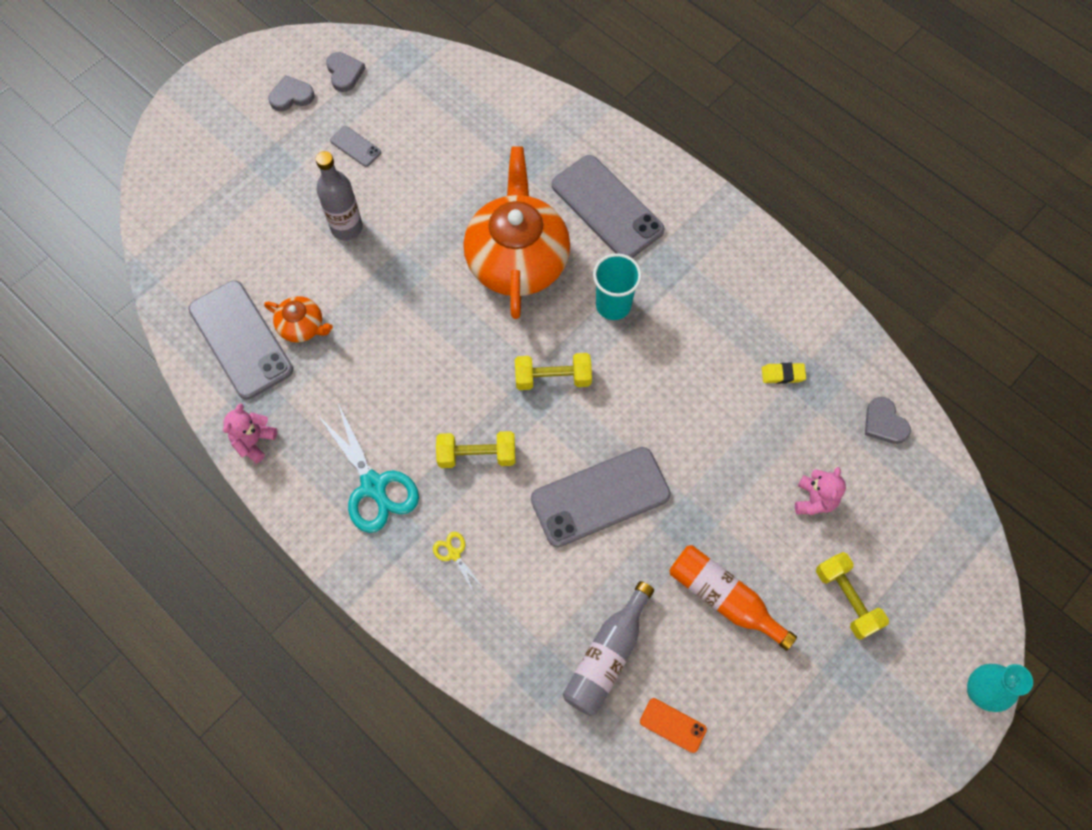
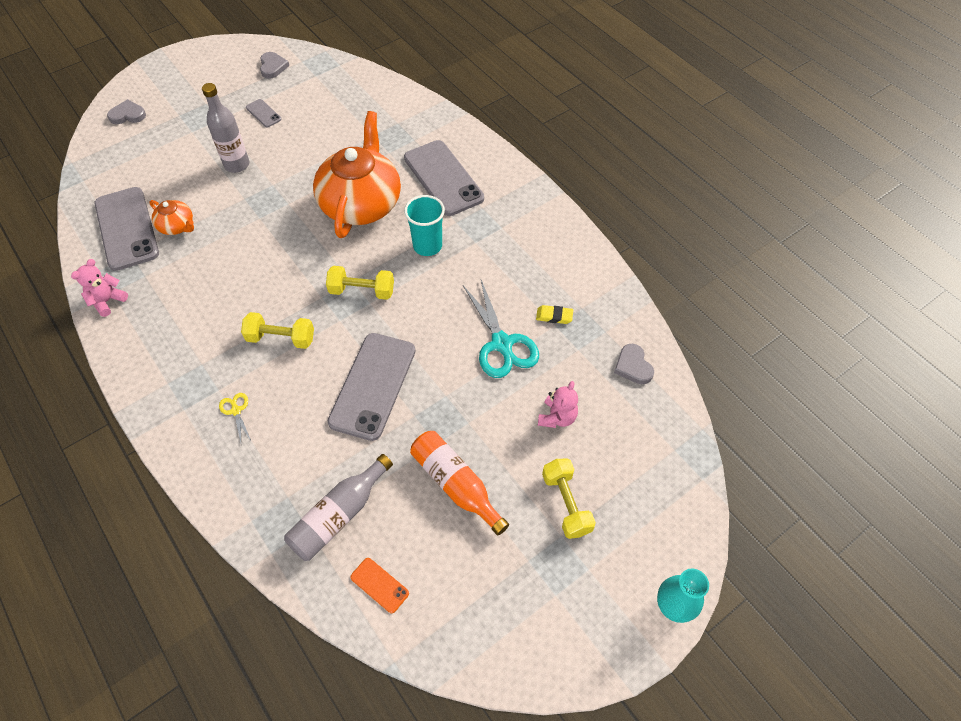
camera: 10 degrees right, 10 degrees down
grey heart [268,75,314,111] -> grey heart moved to [107,99,146,124]
turquoise scissors [319,404,419,533] -> turquoise scissors moved to [463,280,539,378]
grey phone [531,447,671,547] -> grey phone turned 60 degrees counterclockwise [328,333,416,441]

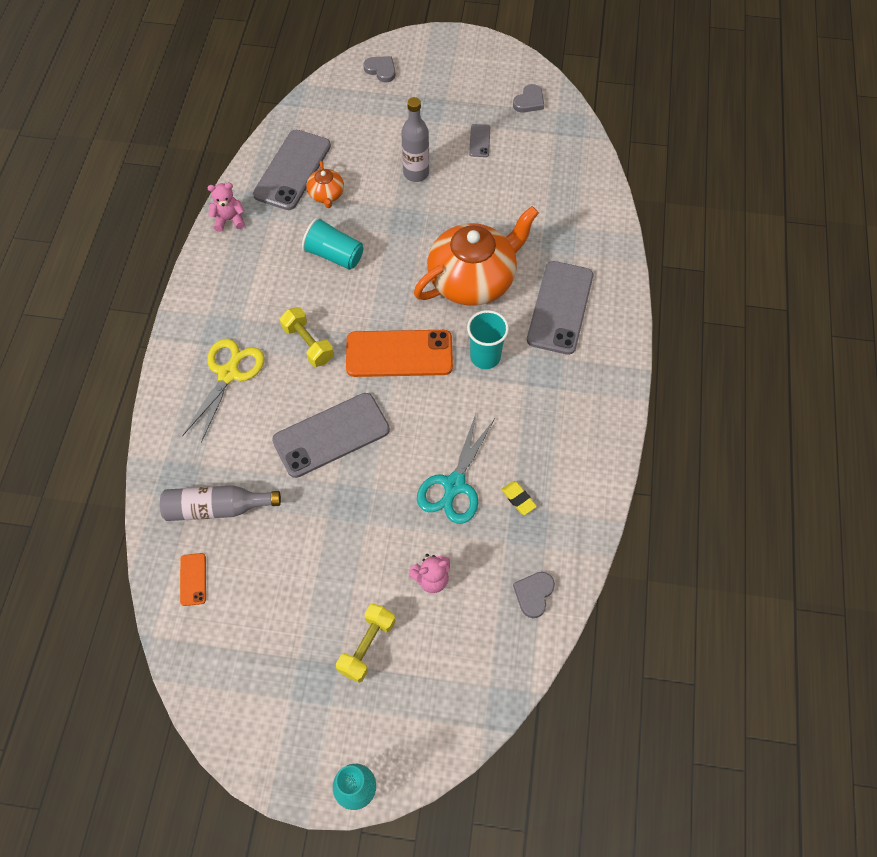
camera: 45 degrees right, 5 degrees up
yellow scissors [219,393,251,442] -> yellow scissors [182,339,265,443], size x2.18
yellow dumbbell [326,266,394,300] -> orange phone [346,330,453,377]
orange bottle [410,431,509,536] -> none
none -> turquoise cup [302,217,363,270]

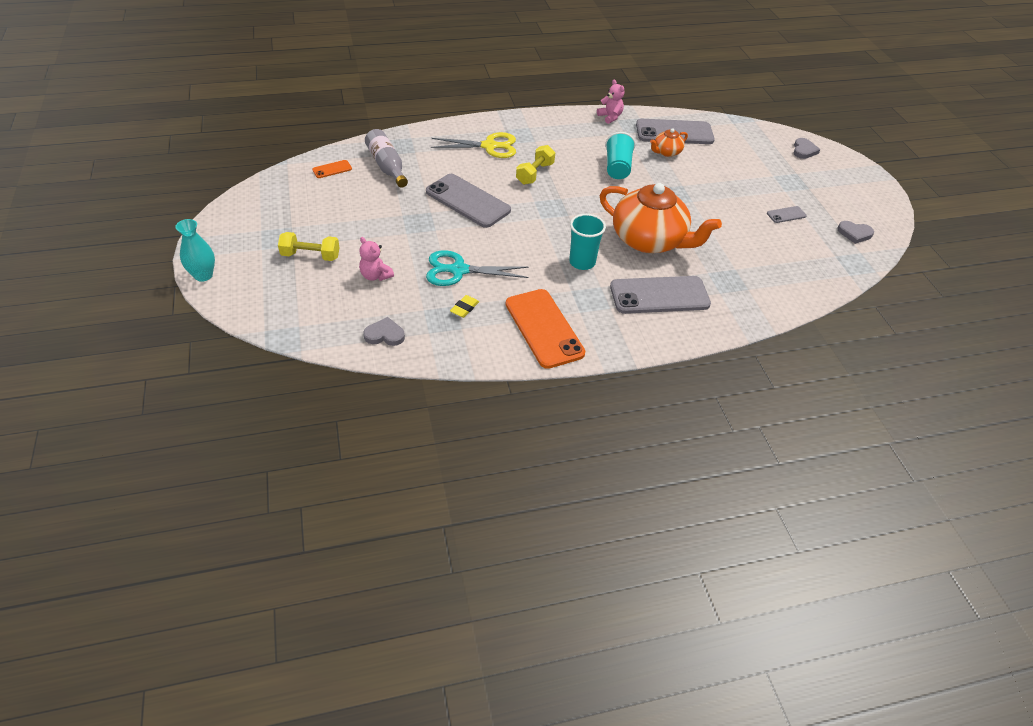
camera: 65 degrees right, 15 degrees down
orange phone [346,330,453,377] -> orange phone moved to [506,289,585,369]
grey bottle [401,97,429,182] -> none

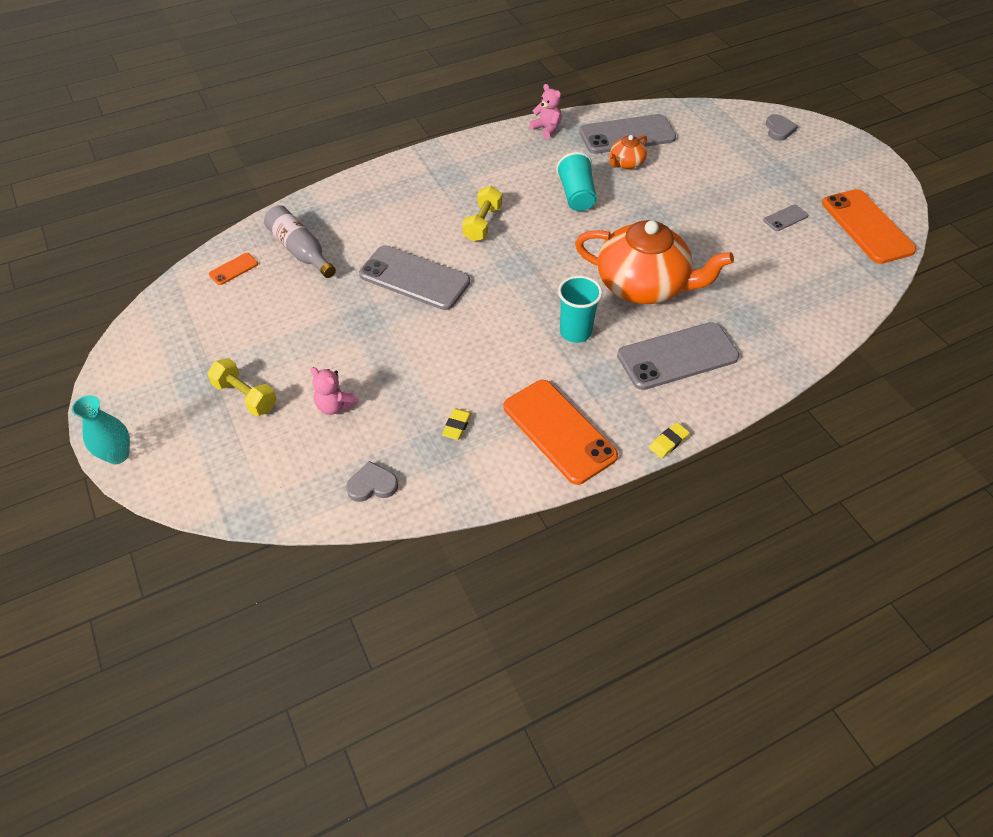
camera: 10 degrees left, 5 degrees up
yellow dumbbell [278,232,340,261] -> yellow dumbbell turned 45 degrees clockwise [207,358,277,416]
turquoise scissors [426,250,529,286] -> none
yellow scissors [431,132,516,158] -> none
grey heart [837,221,874,244] -> orange phone [822,189,917,264]
none -> yellow eraser [649,423,690,458]

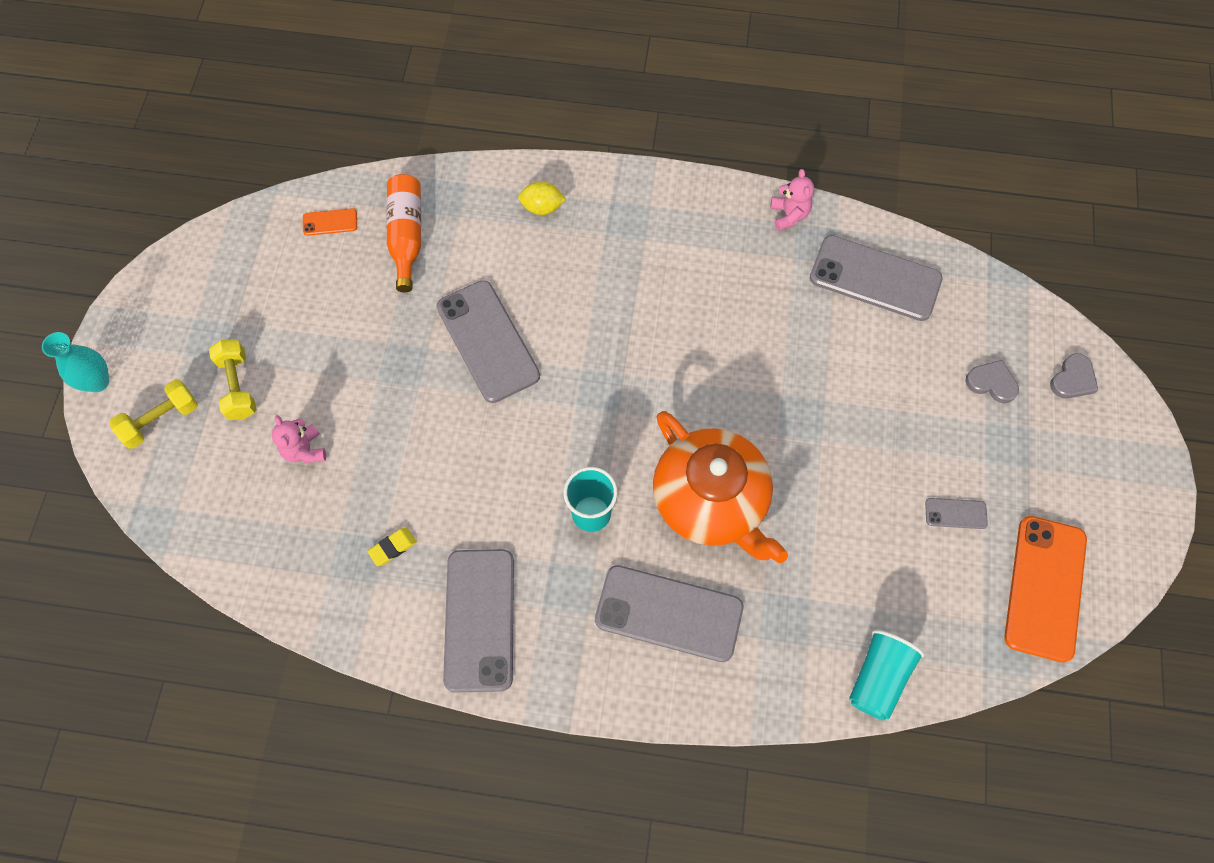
camera: 35 degrees right, 15 degrees up
grey bottle [264,205,336,278] -> orange bottle [387,174,421,293]
grey heart [346,461,398,502] -> grey heart moved to [965,360,1019,403]
yellow dumbbell [462,186,502,241] -> yellow dumbbell moved to [109,379,198,449]
orange phone [503,380,618,485] -> grey phone [443,549,514,693]
turquoise cup [556,152,597,211] -> turquoise cup moved to [849,629,925,720]
orange teapot [608,135,647,169] -> none
yellow eraser [649,423,690,458] -> none
none -> yellow lemon [518,181,566,215]

